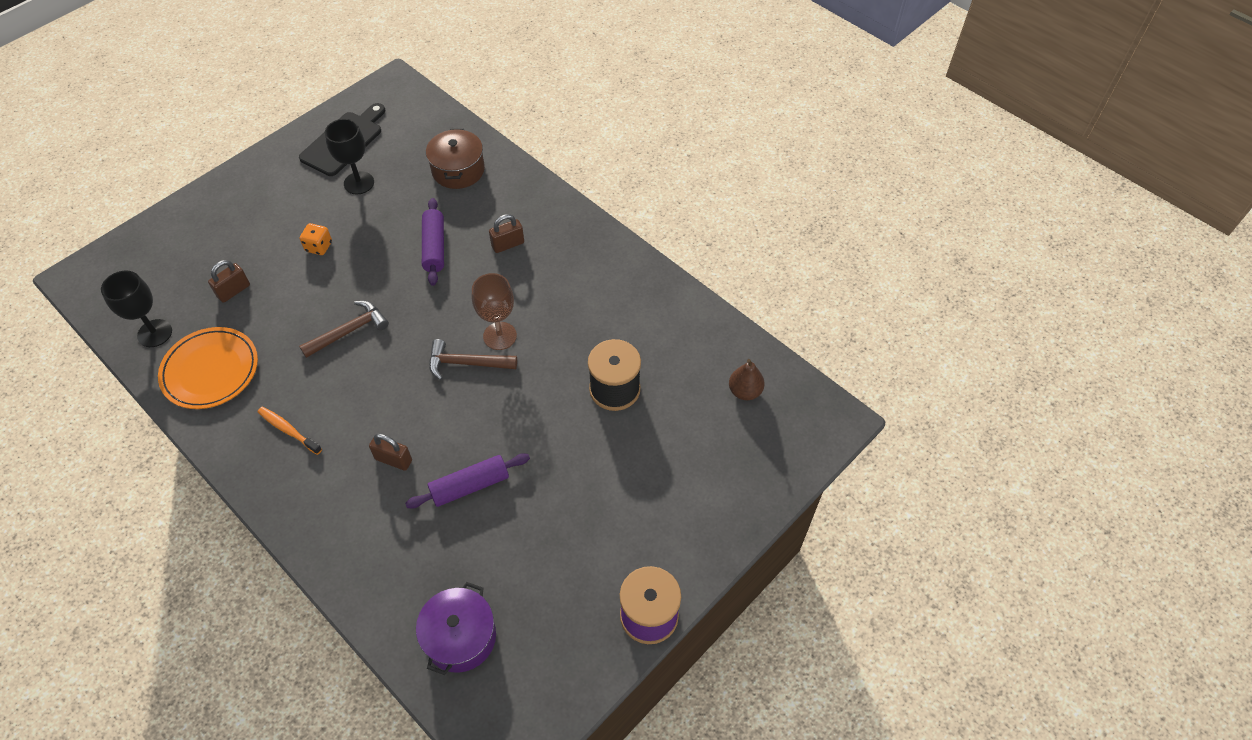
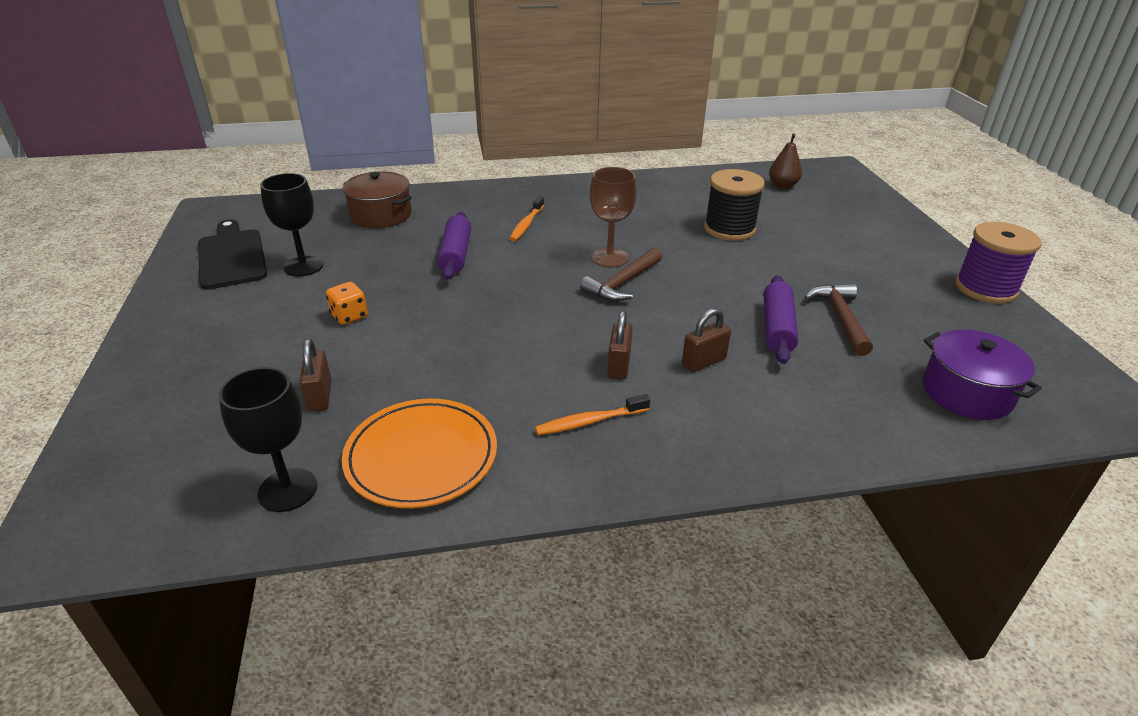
camera: 55 degrees left, 20 degrees down
brown hammer [299,301,389,358] -> brown hammer moved to [805,284,873,356]
purple rolling pin [422,198,444,286] -> purple rolling pin turned 60 degrees clockwise [437,212,471,280]
brown padlock [489,214,524,253] -> brown padlock moved to [608,311,633,380]
none -> orange toothbrush [509,197,544,241]

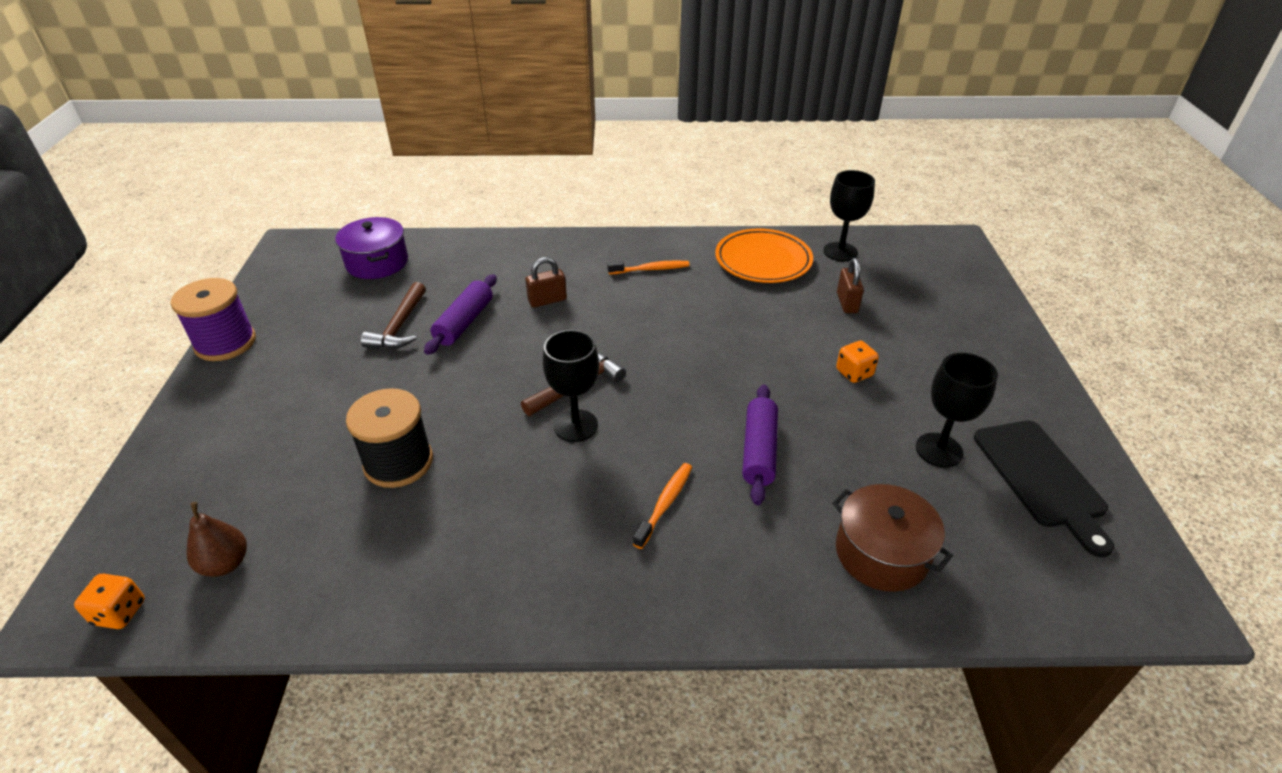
camera: 170 degrees left, 5 degrees up
brown goblet [590,167,637,267] -> black goblet [543,330,599,442]
brown padlock [608,311,633,380] -> none
none -> orange dice [74,574,145,629]

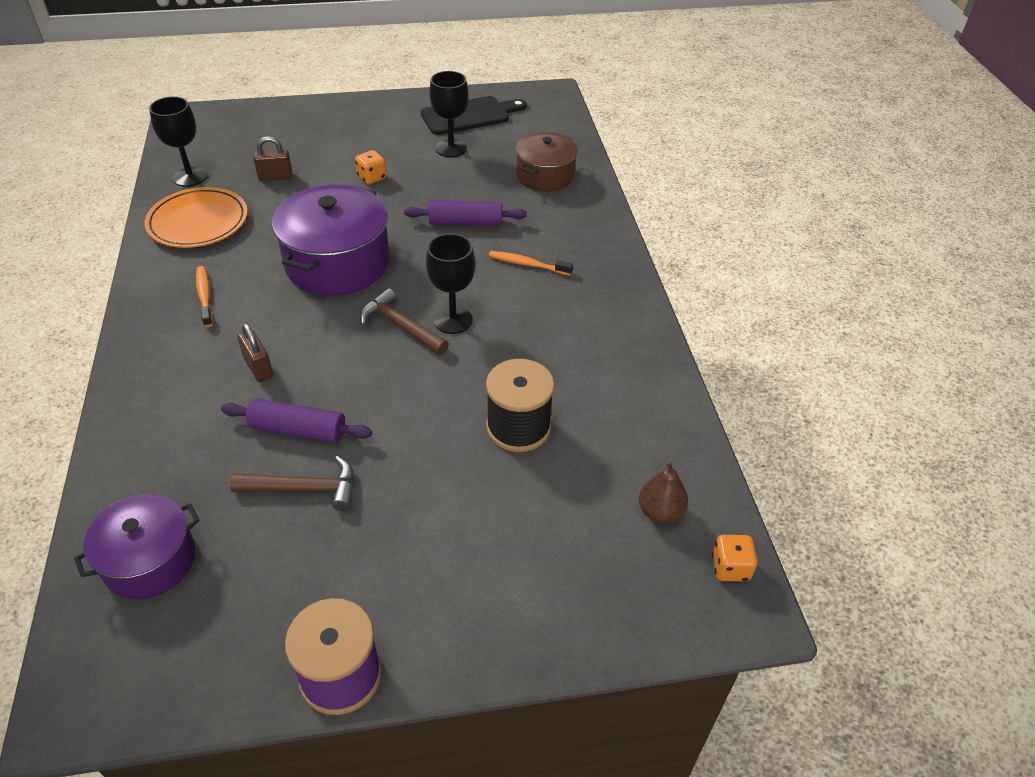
camera: 100 degrees left, 5 degrees up
none -> purple pot [272,184,390,296]

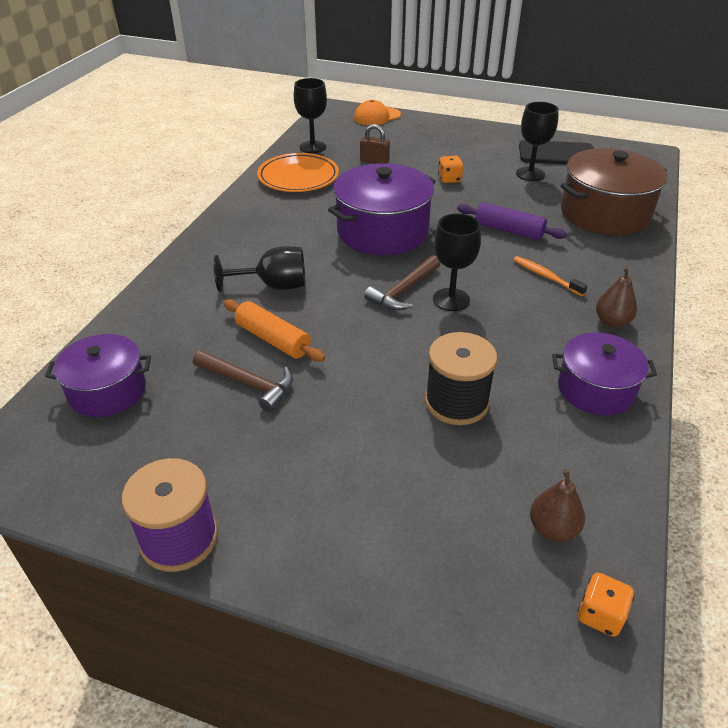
camera: 30 degrees right, 5 degrees down
orange toothbrush [196,266,213,327] -> none
purple rolling pin [221,398,372,443] -> orange rolling pin [224,299,325,362]
brown padlock [237,323,273,382] -> black goblet [214,246,305,292]
brown hammer [360,288,449,355] -> brown hammer turned 120 degrees counterclockwise [364,255,440,310]
brown pot [516,132,578,192] -> brown pot [560,148,667,236], size x1.59
none -> orange cap [354,100,401,125]
none -> purple pot [552,333,657,415]
none -> brown pear [596,266,637,328]

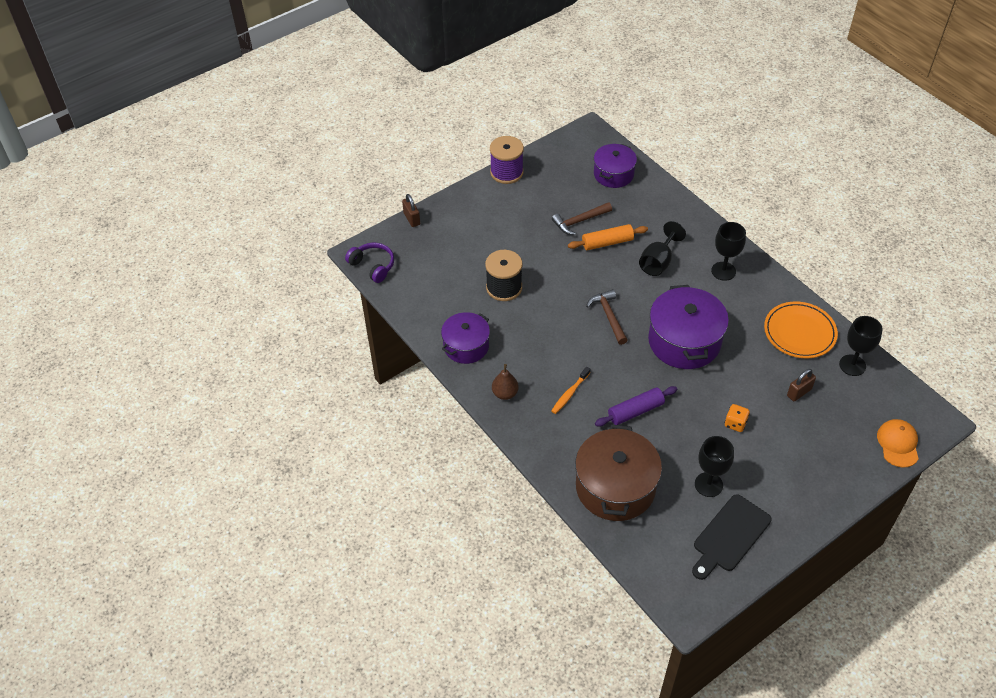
camera: 125 degrees right, 10 degrees up
black goblet [433,213,481,311] -> black goblet moved to [711,222,746,281]
orange toothbrush [513,256,588,296] -> orange toothbrush turned 135 degrees clockwise [551,367,590,414]
brown pear [530,469,585,542] -> none
orange dice [578,573,634,637] -> purple headphones [345,243,394,283]
none -> brown padlock [402,194,420,227]

